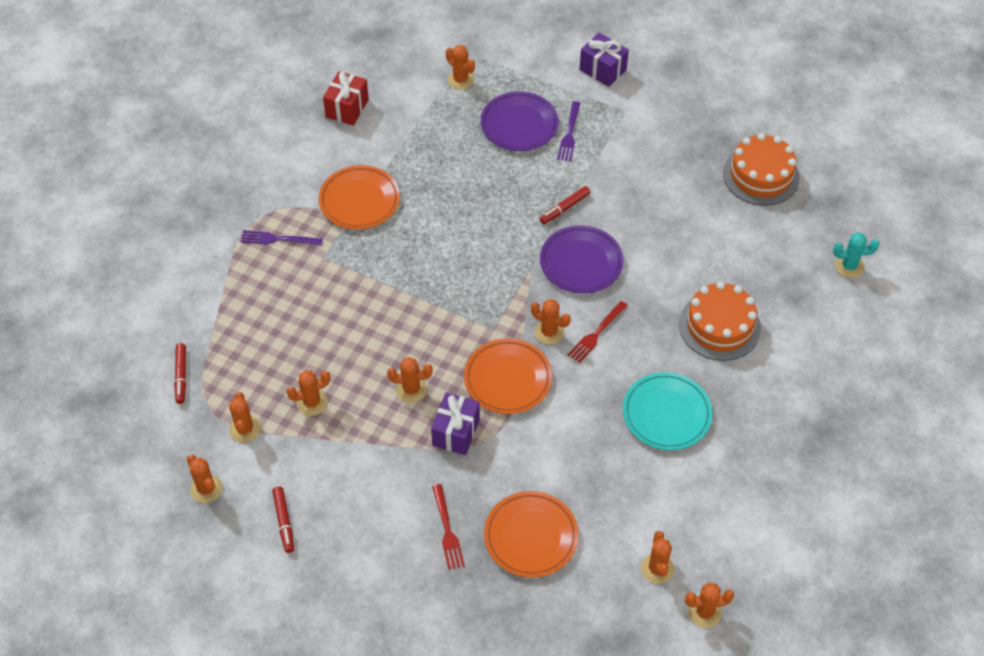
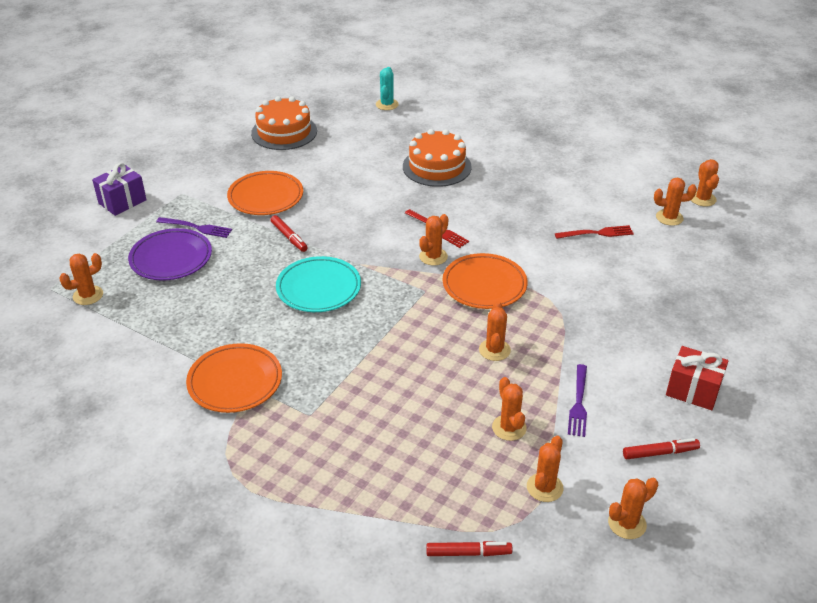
camera: 85 degrees left, 15 degrees down
orange cactus [229,392,261,443] -> orange cactus turned 60 degrees counterclockwise [527,436,564,502]
purple fork [240,230,323,246] -> purple fork moved to [568,364,587,437]
red gift [323,71,369,126] -> red gift moved to [666,346,728,410]
purple gift [431,392,480,455] -> none
red fork [432,484,465,570] -> red fork moved to [555,225,634,239]
orange plate [484,491,579,578] -> orange plate moved to [227,171,303,215]
purple plate [540,225,624,294] -> none
turquoise plate [623,372,713,450] -> turquoise plate moved to [276,256,361,312]

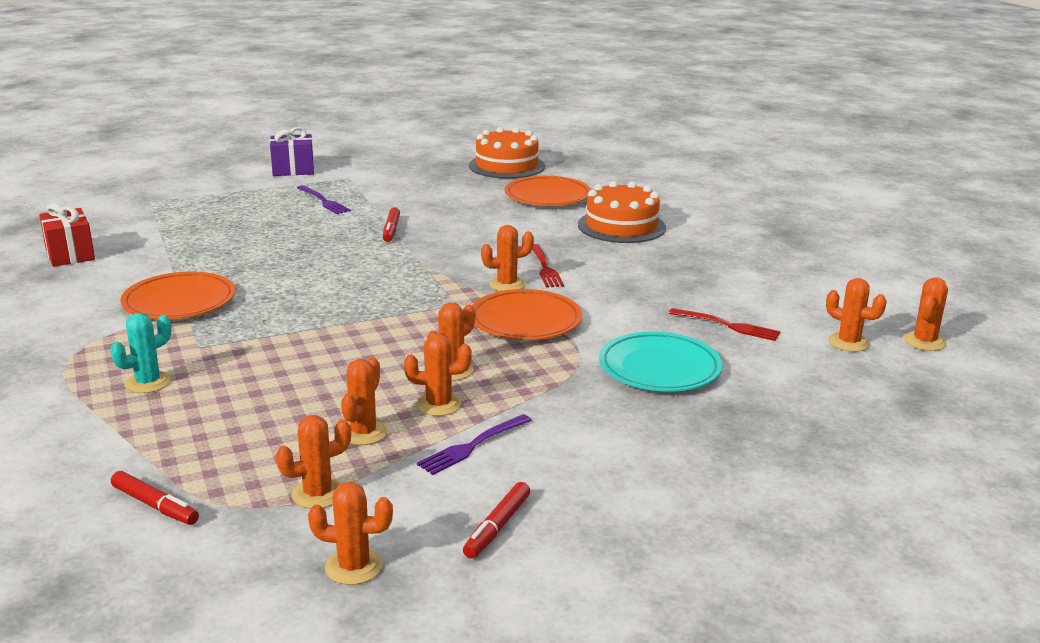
camera: 35 degrees right, 15 degrees down
orange cactus [59,253,103,305] -> orange cactus moved to [404,333,472,416]
purple plate [128,228,212,281] -> none
orange plate [227,171,303,215] -> orange plate moved to [505,176,591,206]
turquoise plate [276,256,361,312] -> turquoise plate moved to [599,332,722,392]
turquoise cactus [376,67,399,110] -> turquoise cactus moved to [110,313,171,393]
red marker [623,438,700,459] -> red marker turned 90 degrees clockwise [463,482,530,559]
red gift [666,346,728,410] -> red gift moved to [39,203,95,267]

